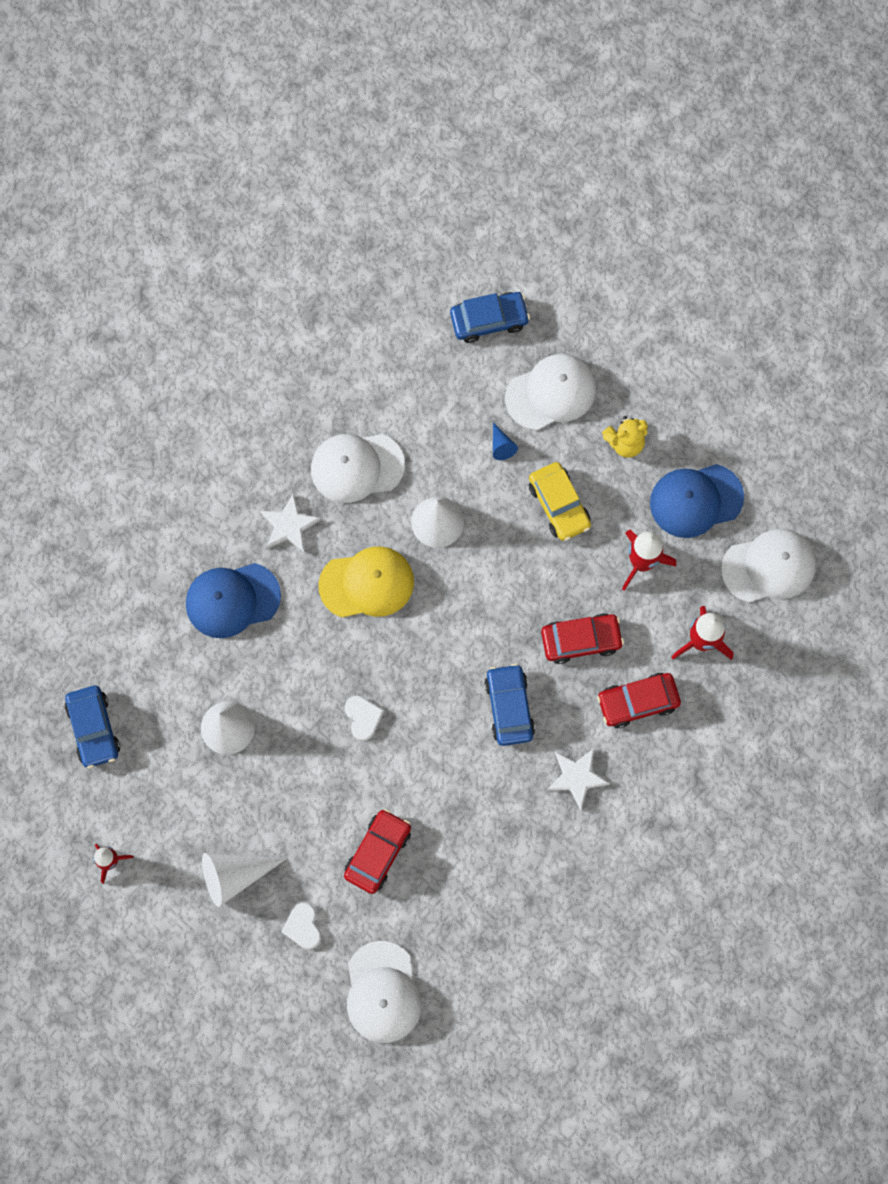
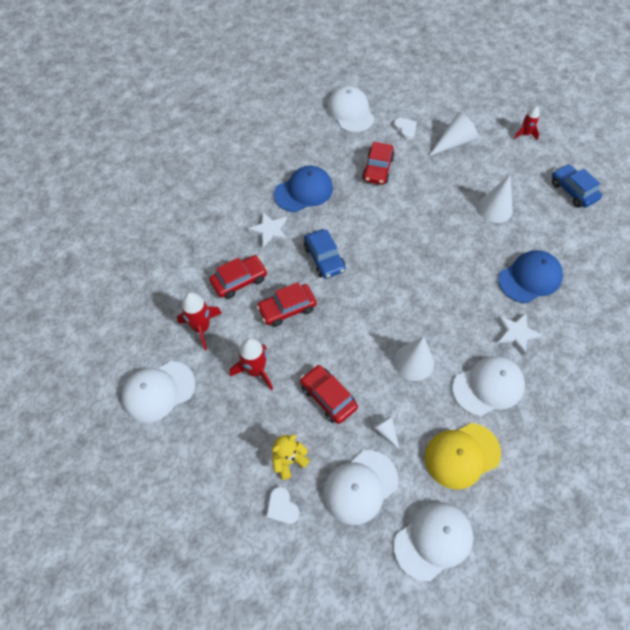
camera: 165 degrees right, 15 degrees down
yellow cap [318,546,414,618] -> yellow cap moved to [425,423,501,489]
white heart [345,696,384,741] -> white heart moved to [266,487,299,524]
blue car [450,292,530,343] -> white cap [394,502,473,581]
blue cone [493,423,518,460] -> white cone [373,416,399,449]
yellow car [529,462,591,541] -> red car [300,365,358,424]
blue cap [650,464,744,538] -> blue cap moved to [274,166,333,212]

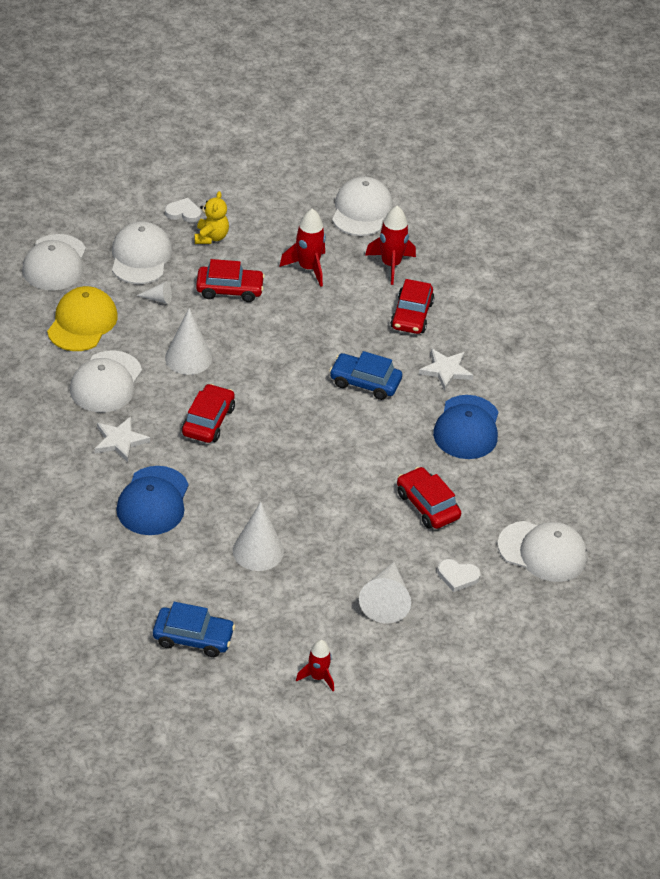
camera: 130 degrees right, 15 degrees down
red car [257,282,317,327] -> red car moved to [182,384,235,443]

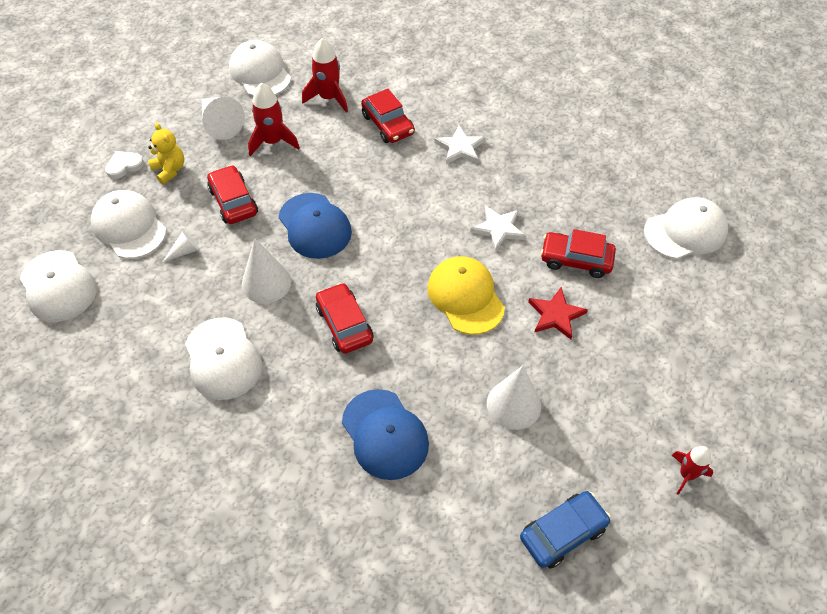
camera: 40 degrees left, 10 degrees up
yellow cap [47,286,118,351] -> yellow cap moved to [427,256,505,335]
white star [95,417,150,462] -> white star moved to [470,205,526,252]
red car [196,259,265,302] -> red car turned 75 degrees counterclockwise [207,165,258,224]
blue car [329,351,402,400] -> none
white cone [359,562,411,623] -> white cone moved to [202,97,245,140]
blue cap [433,395,498,459] -> blue cap moved to [279,193,352,259]
white heart [437,559,481,592] -> none
none -> red star [528,287,588,339]

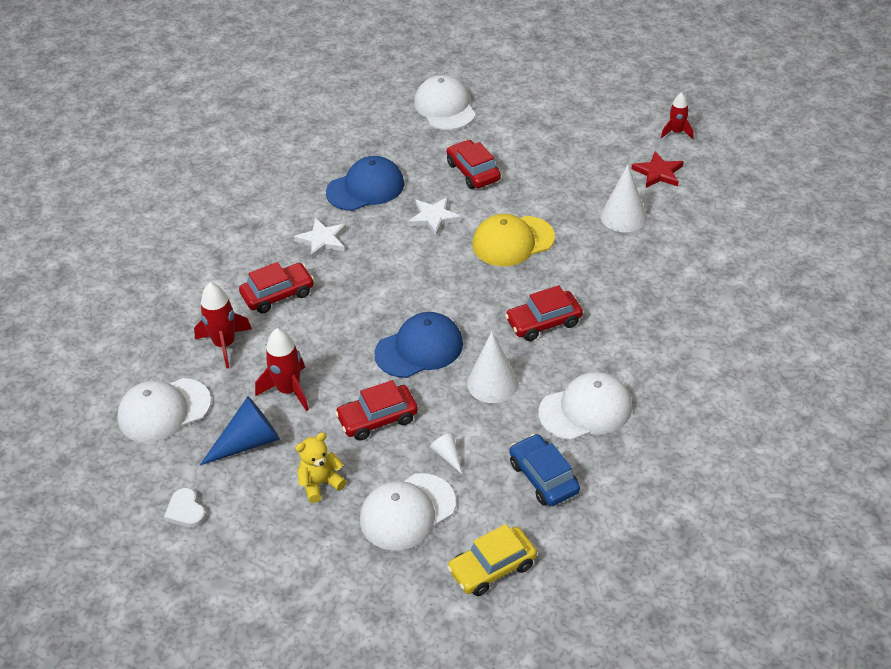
camera: 85 degrees left, 10 degrees down
white cap [20,250,97,322] -> yellow car [447,524,537,596]
white heart [105,151,144,179] -> white heart moved to [164,488,206,528]
white cone [202,97,245,140] -> blue cone [200,396,280,465]
blue cap [342,389,429,480] -> blue cap moved to [326,156,404,211]
blue car [520,491,611,568] -> blue car moved to [509,434,580,506]
red star [528,287,588,339] -> red star moved to [631,151,684,188]
red car [541,229,616,278] -> red car turned 135 degrees clockwise [447,140,501,189]

